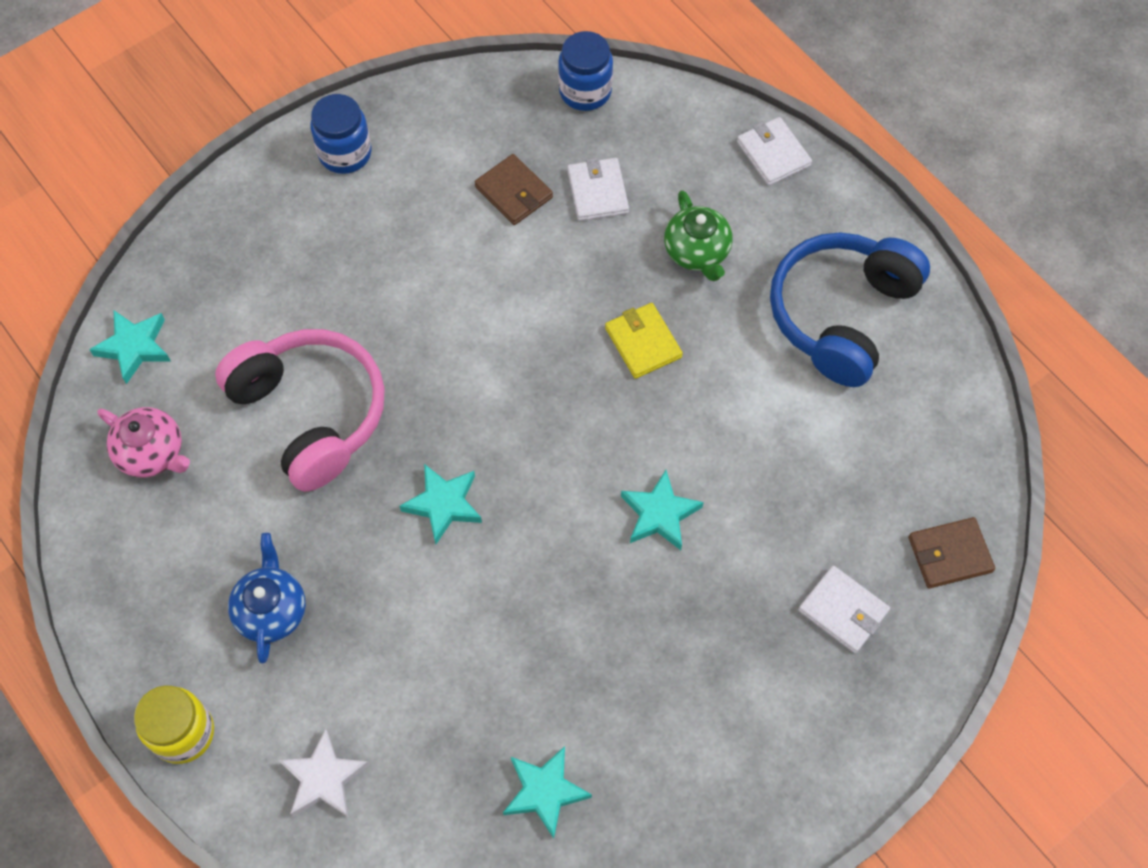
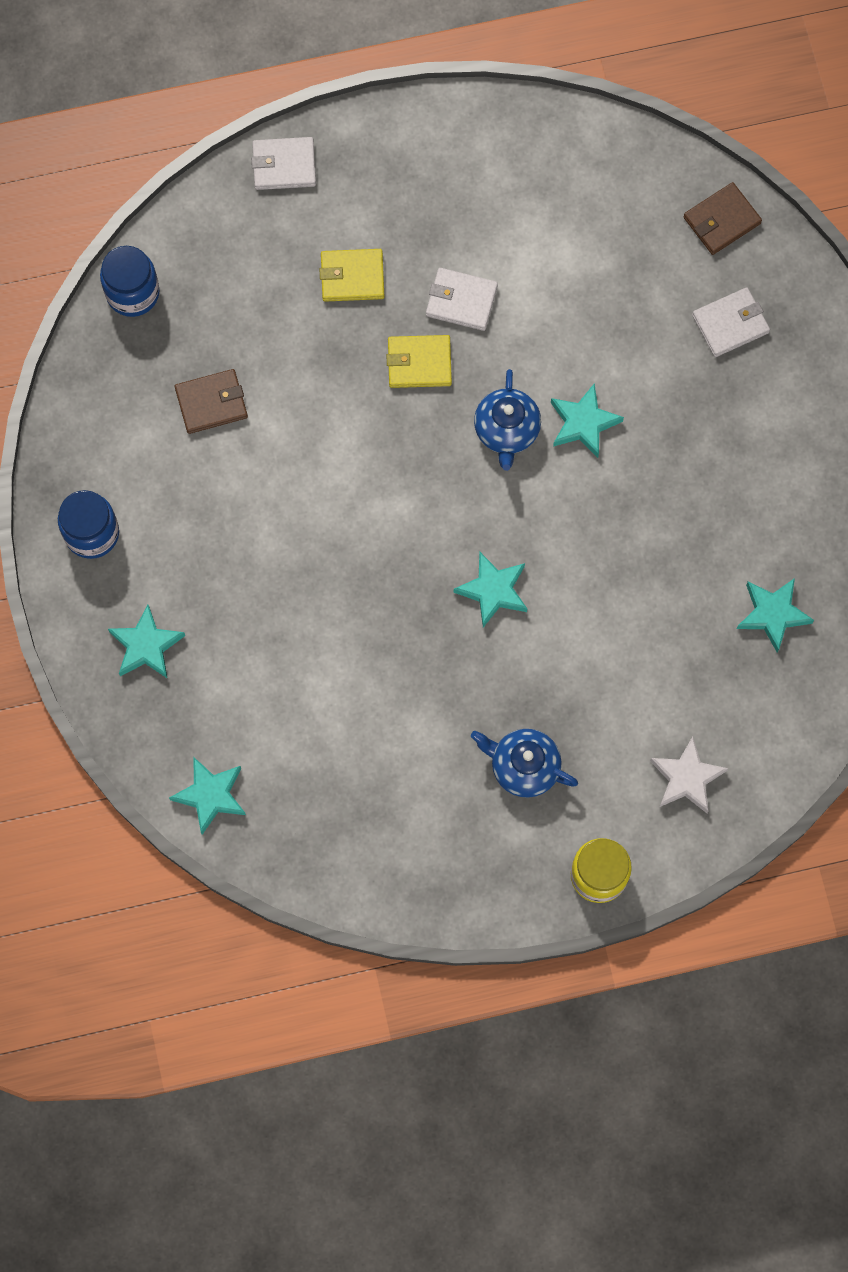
camera: 65 degrees left, 10 degrees up
pink teapot [97,407,190,477] -> none
pink headphones [215,329,385,492] -> none
white wallet [567,157,629,221] -> white wallet moved to [426,268,498,331]
green teapot [664,190,733,281] -> yellow wallet [320,249,384,302]
blue headphones [770,233,930,387] -> none
brown wallet [909,517,995,588] -> brown wallet turned 45 degrees clockwise [683,182,762,255]
none -> turquoise star [108,605,185,679]
none -> blue teapot [474,369,541,471]

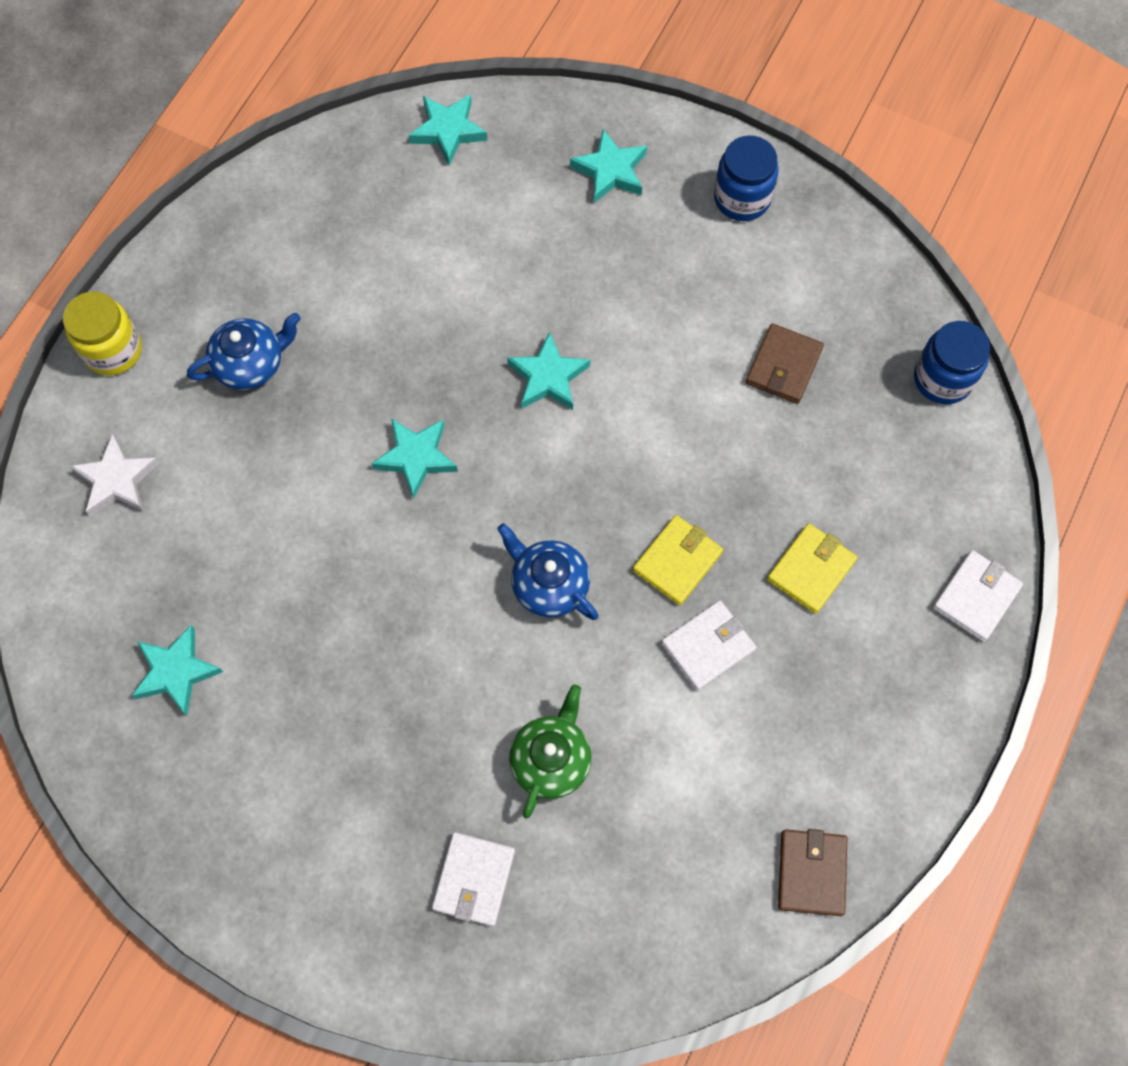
camera: 130 degrees right, 5 degrees down
turquoise star [551,383,624,458] -> turquoise star moved to [507,332,590,410]
brown wallet [683,182,762,255] -> brown wallet moved to [778,829,847,916]
none -> green teapot [509,684,592,819]

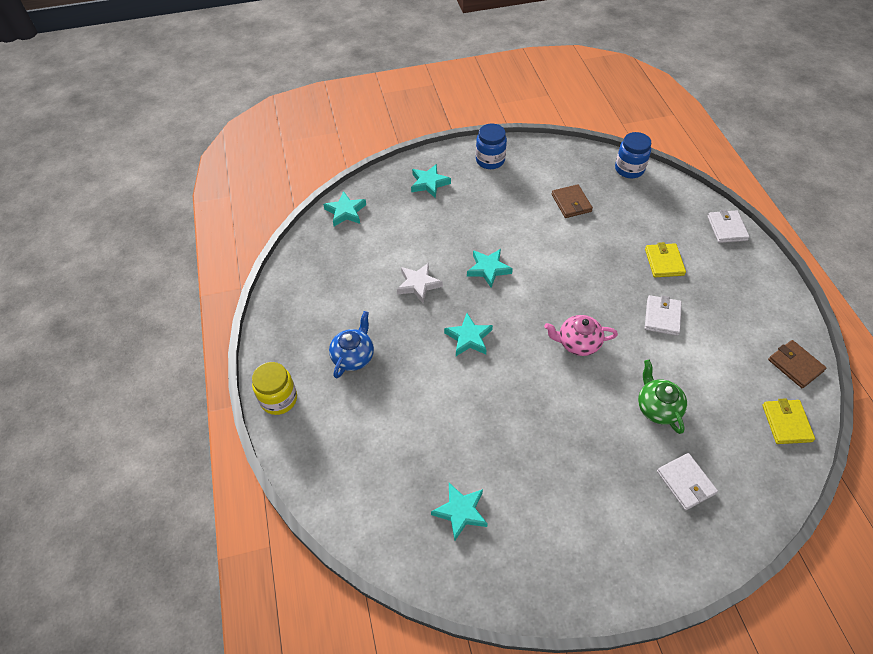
camera: 40 degrees left, 15 degrees down
white star [70,434,160,517] -> white star moved to [397,263,443,303]
blue teapot [497,523,599,620] -> pink teapot [544,315,618,356]
yellow wallet [633,515,723,605] -> yellow wallet moved to [762,398,815,444]

